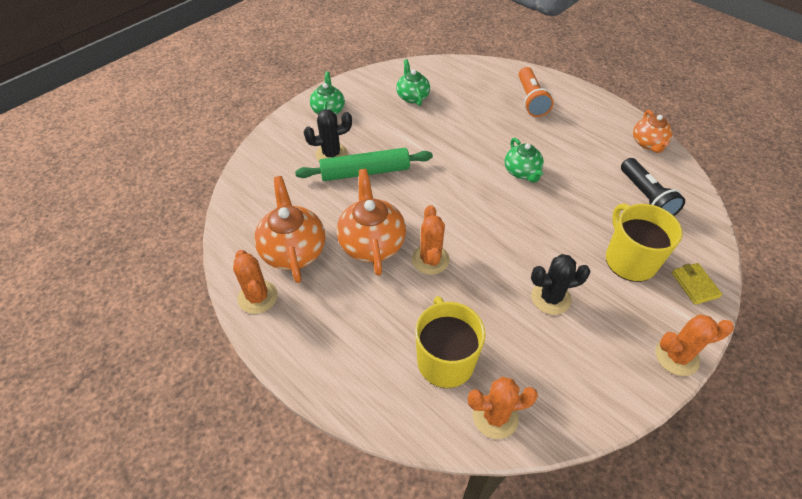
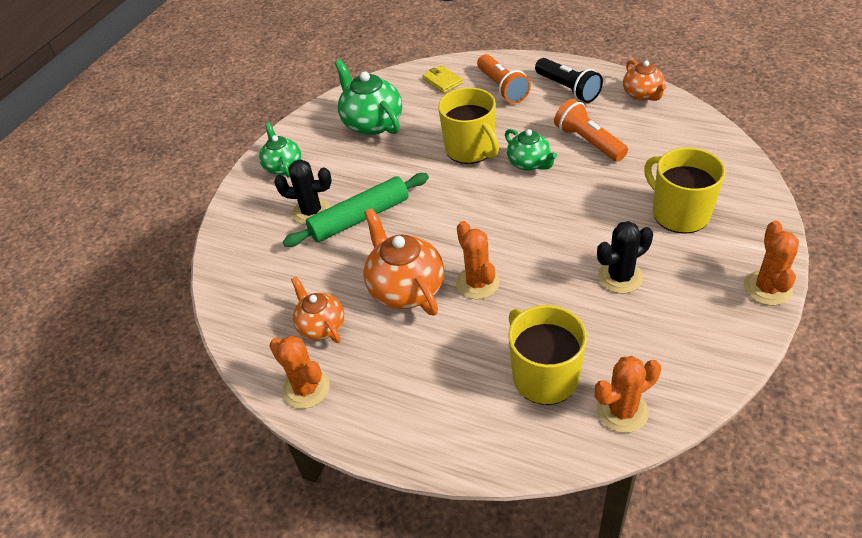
camera: 15 degrees left, 5 degrees down
orange teapot [254,176,325,283] -> orange teapot [291,277,344,343], size x0.62
black cactus [304,109,352,161] -> black cactus turned 45 degrees clockwise [274,159,332,225]
green teapot [396,59,430,106] -> green teapot [335,59,402,135], size x1.60
black flashlight [621,158,685,216] -> black flashlight moved to [535,58,603,103]
orange cactus [656,314,734,376] -> orange cactus turned 60 degrees counterclockwise [744,221,799,306]
yellow wallet [672,263,722,305] -> yellow wallet moved to [423,65,463,93]
none -> yellow mug [438,87,499,164]
none -> orange flashlight [554,99,628,162]

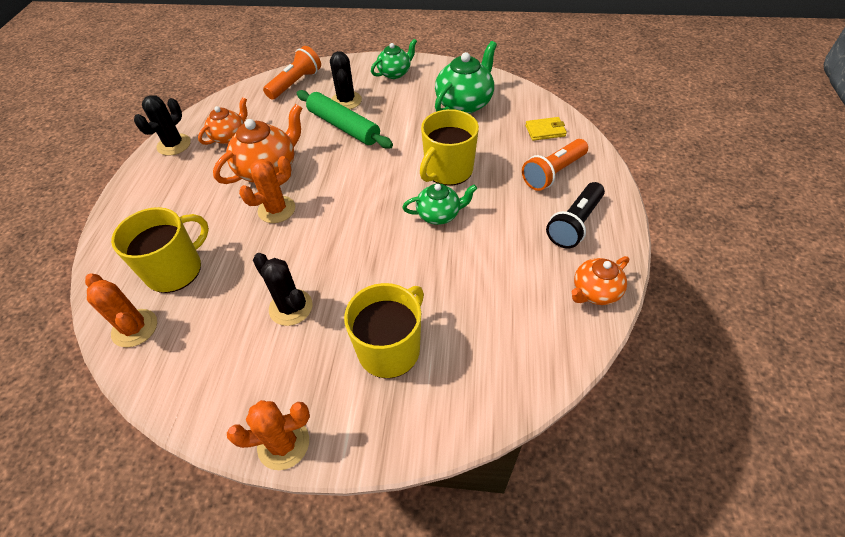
camera: 70 degrees right, 5 degrees up
orange cactus [269,336,330,409] -> black cactus [134,95,191,156]
yellow wallet [423,65,463,93] -> yellow wallet turned 45 degrees clockwise [525,117,567,141]
green teapot [505,129,557,171] -> green teapot turned 135 degrees counterclockwise [402,184,477,225]
orange flashlight [554,99,628,162] -> orange flashlight moved to [263,46,321,100]

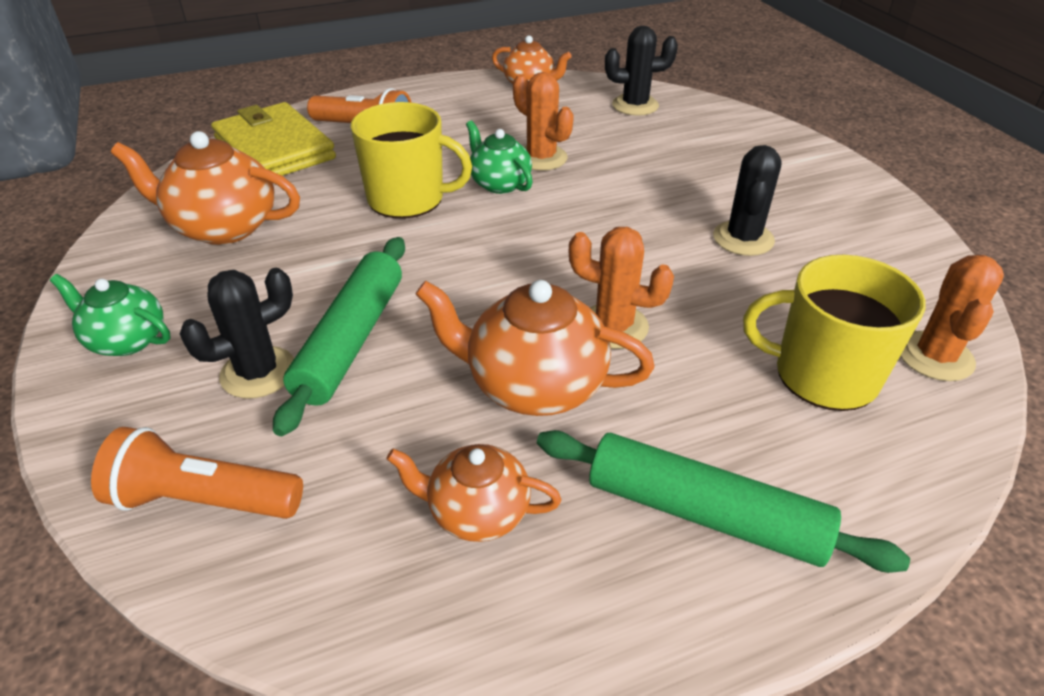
camera: 120 degrees left, 10 degrees down
black cactus [134,95,191,156] -> black cactus moved to [605,26,678,116]
orange cactus [227,400,310,470] -> orange cactus moved to [513,72,574,171]
yellow mug [344,283,424,378] -> none
green teapot [435,41,497,114] -> orange teapot [111,131,300,245]
yellow wallet [525,117,567,141] -> yellow wallet [211,102,336,176], size x2.13
black flashlight [546,182,605,248] -> none
none -> green rolling pin [537,430,910,573]

